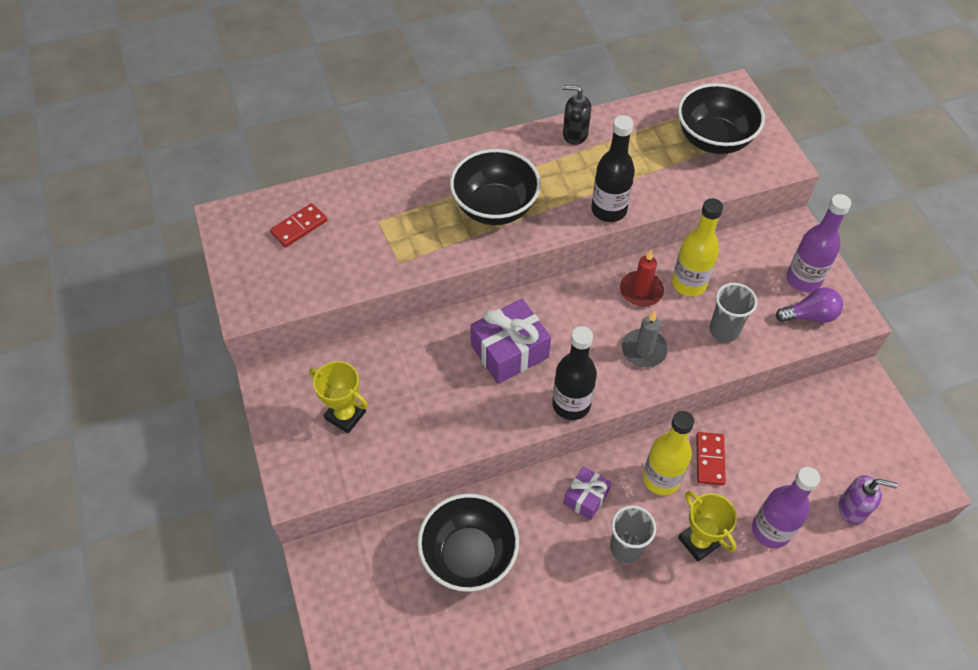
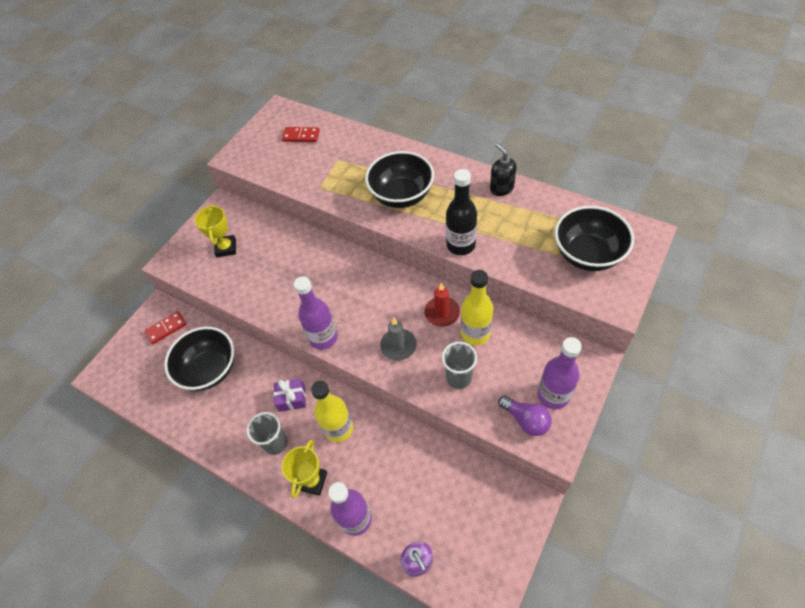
camera: 55 degrees right, 0 degrees up
purple gift [470,299,551,384] -> none
black bottle [552,326,597,420] -> purple bottle [294,276,338,350]
red domino [696,432,726,485] -> red domino moved to [144,311,186,344]

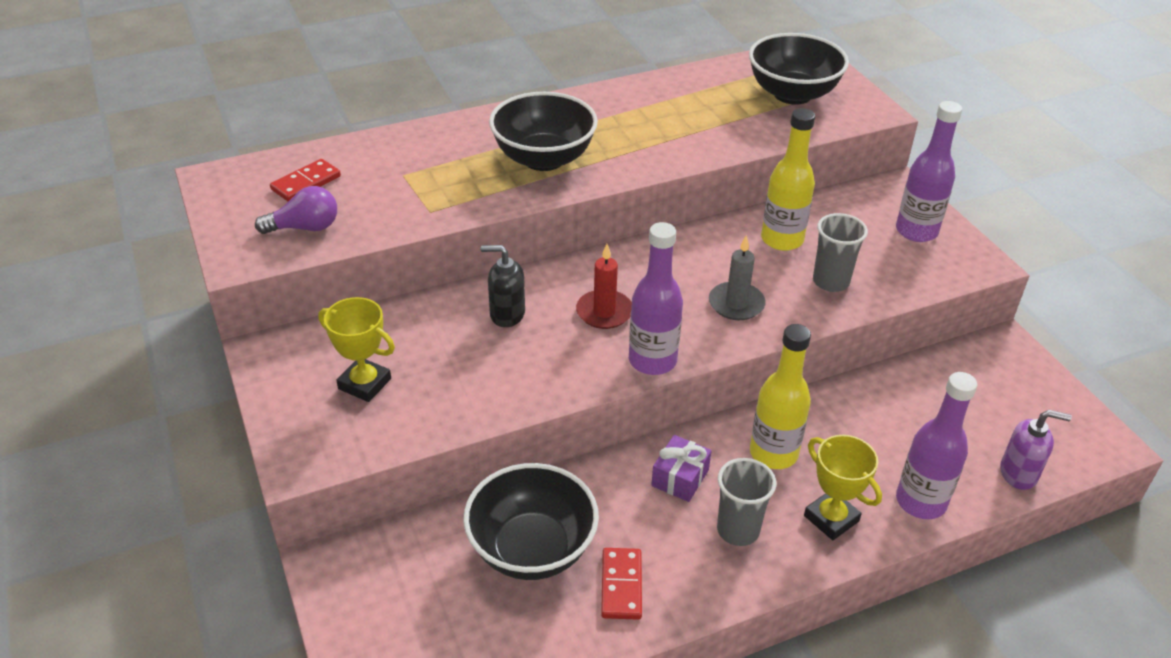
camera: 60 degrees left, 15 degrees down
red domino [144,311,186,344] -> red domino moved to [601,548,642,620]
red candle [424,283,460,327] -> red candle moved to [576,244,632,329]
black bottle [446,169,477,255] -> none
black soap dispenser [490,143,517,196] -> black soap dispenser moved to [481,245,525,327]
purple light bulb [498,396,552,436] -> purple light bulb moved to [255,186,337,234]

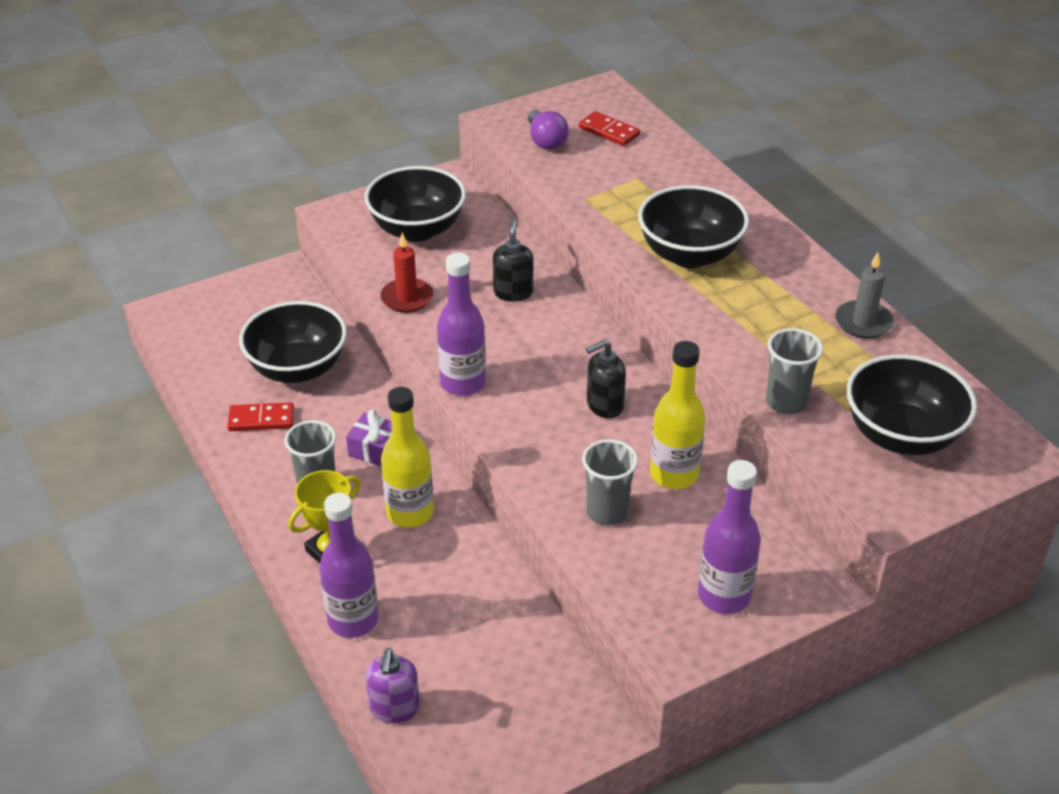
camera: 85 degrees right, 0 degrees up
yellow trophy [318,297,395,402] -> black bowl [364,166,466,242]
red candle [576,244,632,329] -> red candle moved to [380,233,433,313]
grey candle [709,235,766,320] -> grey candle moved to [835,252,894,339]
none -> black soap dispenser [586,340,626,418]
none -> grey cup [766,328,823,414]

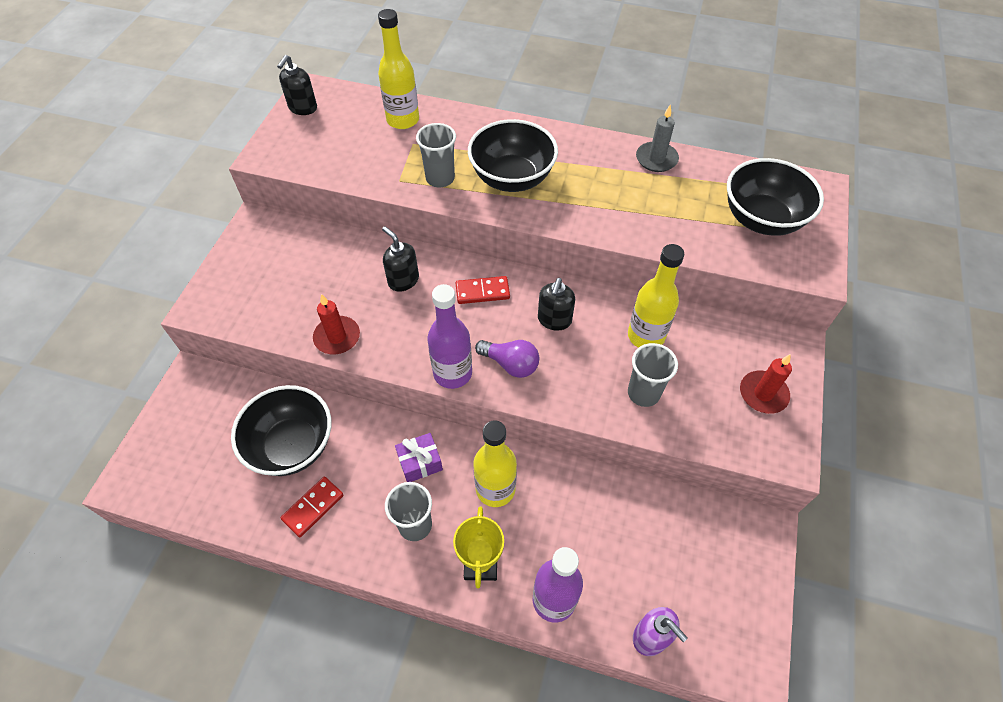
camera: 45 degrees left, 15 degrees up
black bowl [364,166,466,242] -> none
purple light bulb [528,110,569,150] -> purple light bulb moved to [475,340,539,378]
red domino [579,111,640,146] -> red domino moved to [456,276,510,304]
purple bottle [698,460,761,614] -> red candle [740,354,792,414]
grey cup [766,328,823,414] -> grey cup moved to [416,123,456,187]
none -> black soap dispenser [277,55,317,115]
none -> yellow bottle [378,9,419,129]

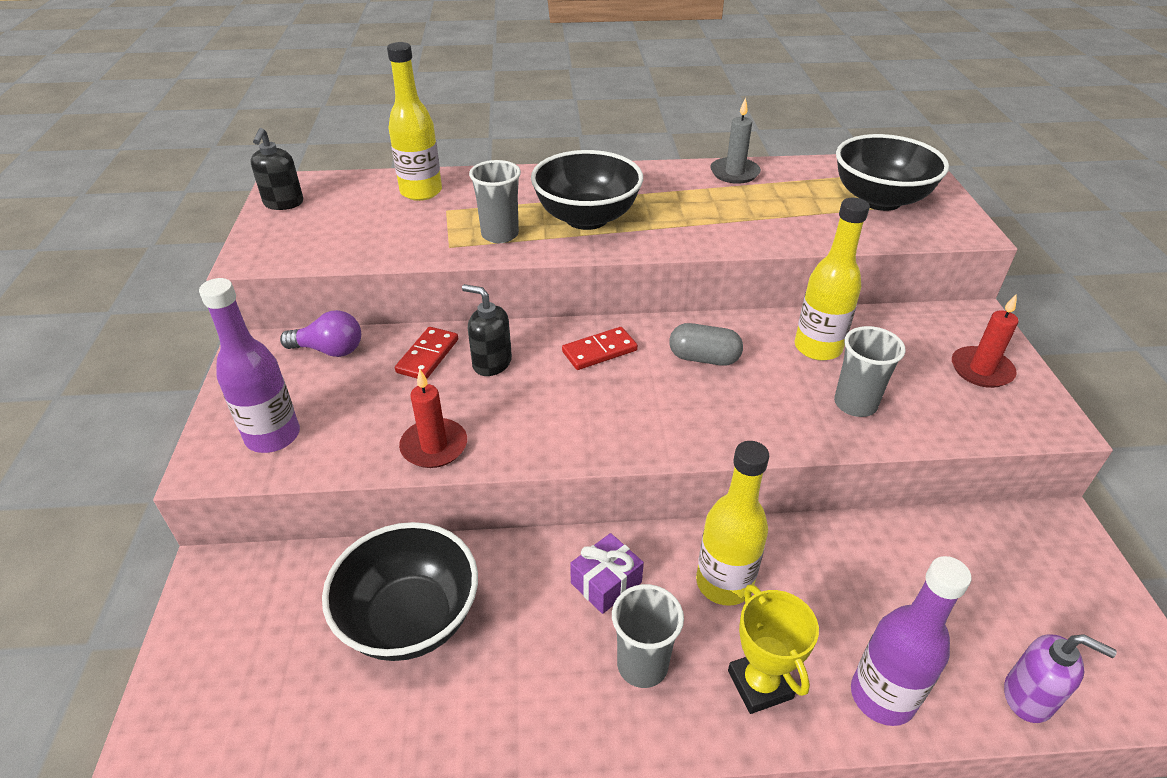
camera: 20 degrees left, 15 degrees down
red domino [280,477,344,537] -> red domino moved to [395,327,458,379]
purple bottle [427,284,472,389] -> purple bottle moved to [199,278,300,453]
purple light bulb [475,340,539,378] -> purple light bulb moved to [280,310,361,357]
black soap dispenser [538,278,575,331] -> grey capsule [669,323,743,366]

